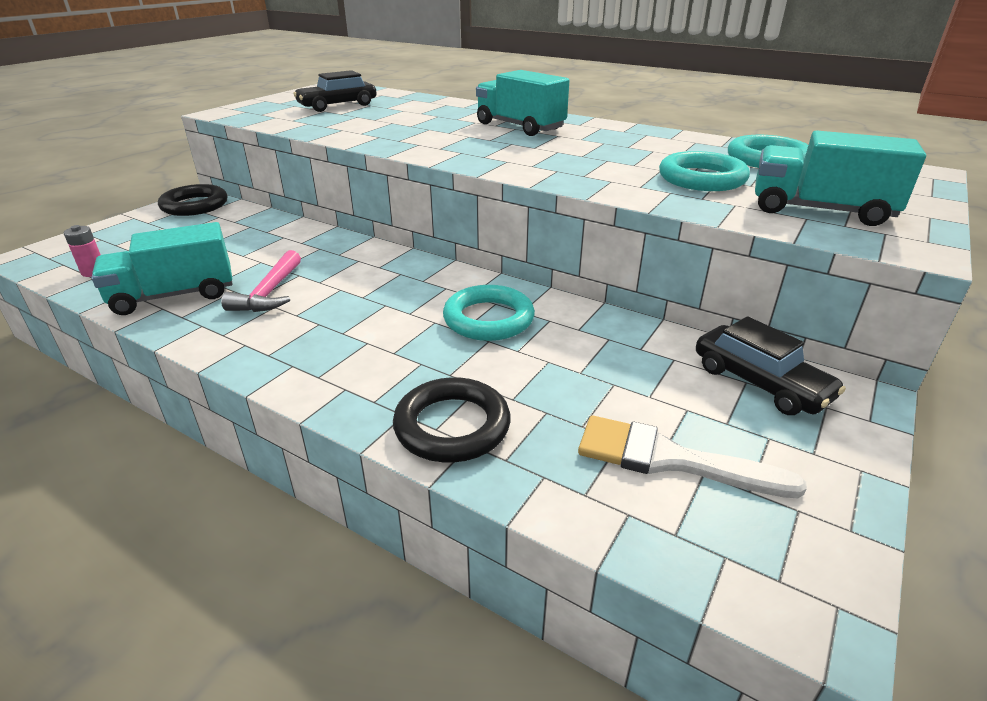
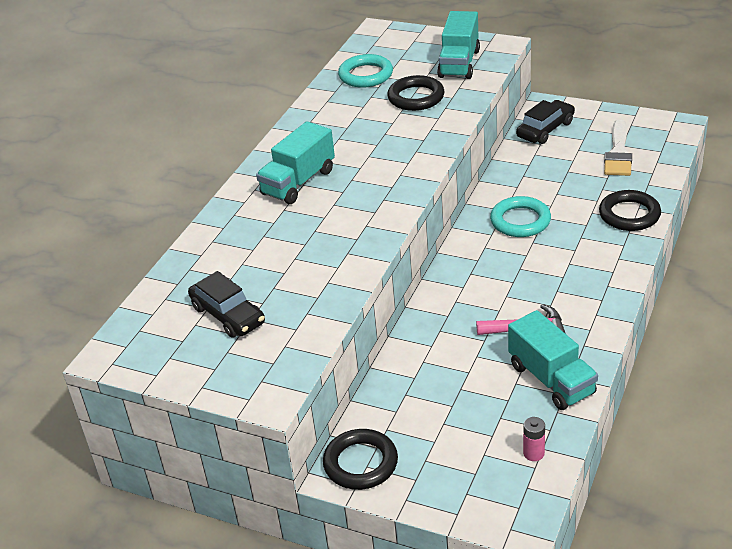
camera: 95 degrees left, 5 degrees up
turquoise ring [659,151,750,191] -> black ring [387,75,444,111]

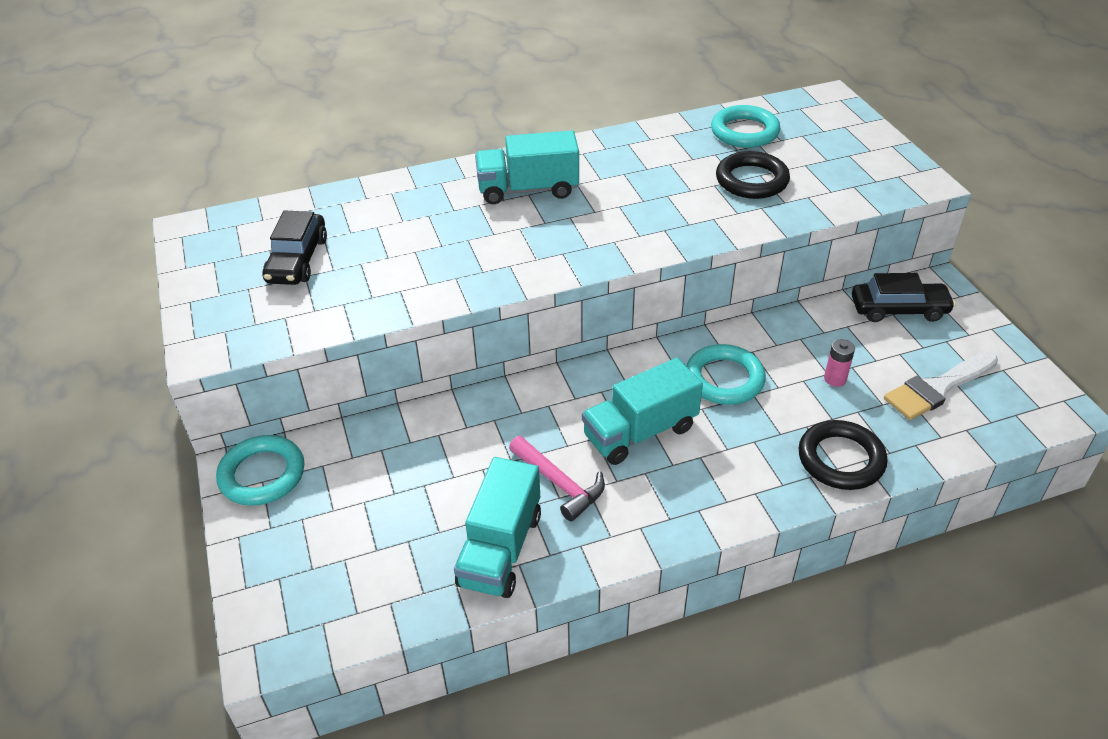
camera: 45 degrees right, 5 degrees up
black ring [323,429,398,490] -> turquoise ring [216,435,304,506]
turquoise truck [437,11,480,79] -> turquoise truck moved to [582,358,703,465]
pink battery [523,417,545,461] -> pink battery moved to [824,339,855,387]

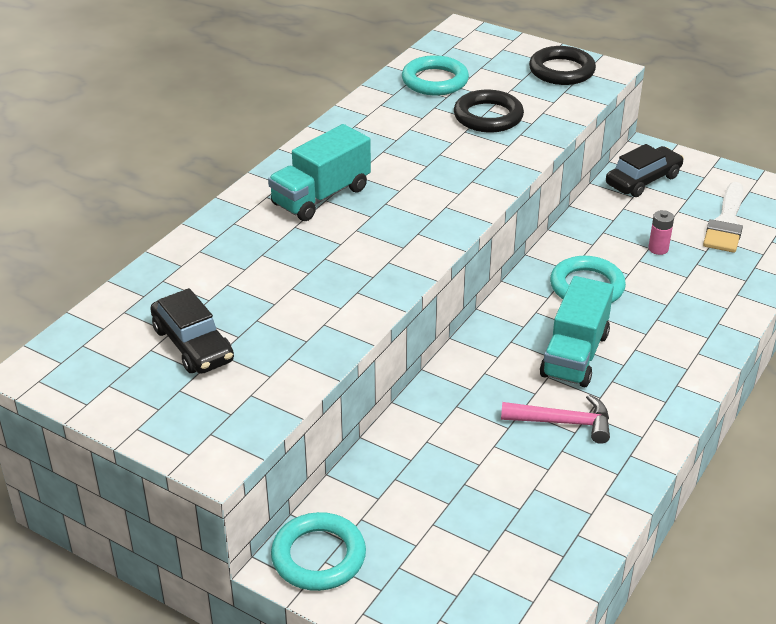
camera: 40 degrees left, 5 degrees down
turquoise truck [454,457,541,598] -> none
black ring [798,420,887,490] -> black ring moved to [529,46,596,85]

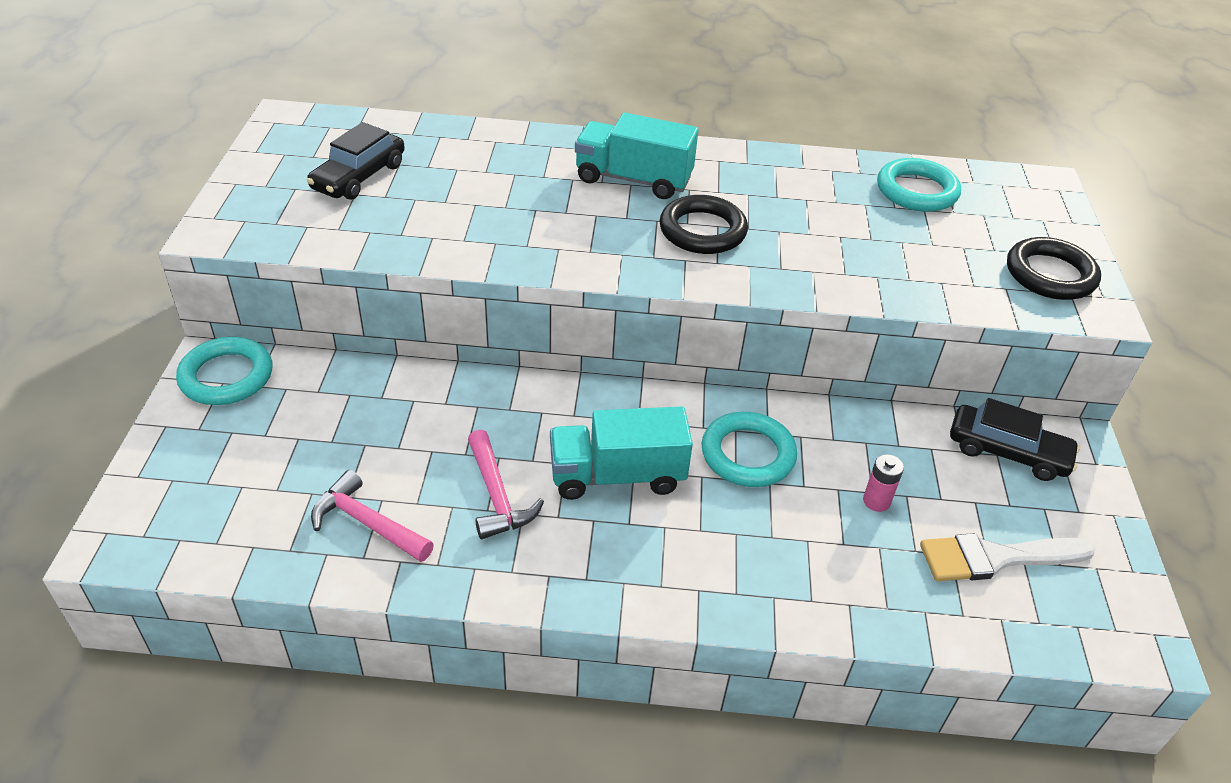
camera: 60 degrees right, 5 degrees up
black ring [454,90,524,132] -> black ring moved to [659,195,748,254]
none -> pink hammer [311,470,434,562]

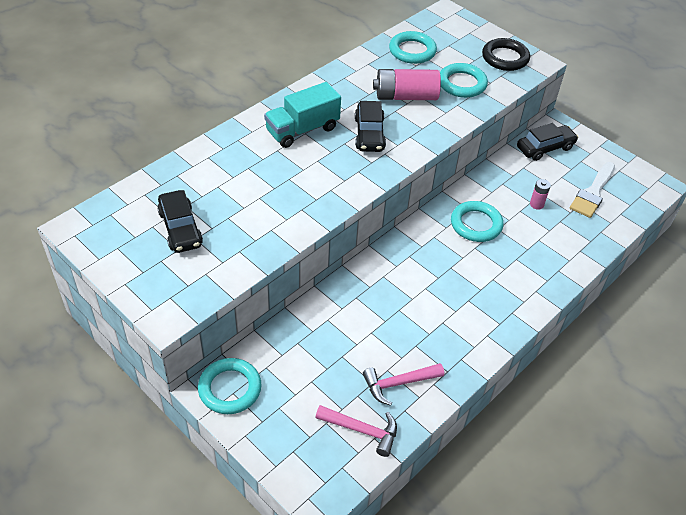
camera: 50 degrees left, 5 degrees up
pink hammer [468,430,544,539] -> pink hammer moved to [315,405,397,457]
turquoise truck [550,407,693,500] -> none
black ring [659,195,748,254] -> black car [355,101,386,152]
none -> pink battery [373,69,441,100]
none -> turquoise ring [440,63,488,98]

